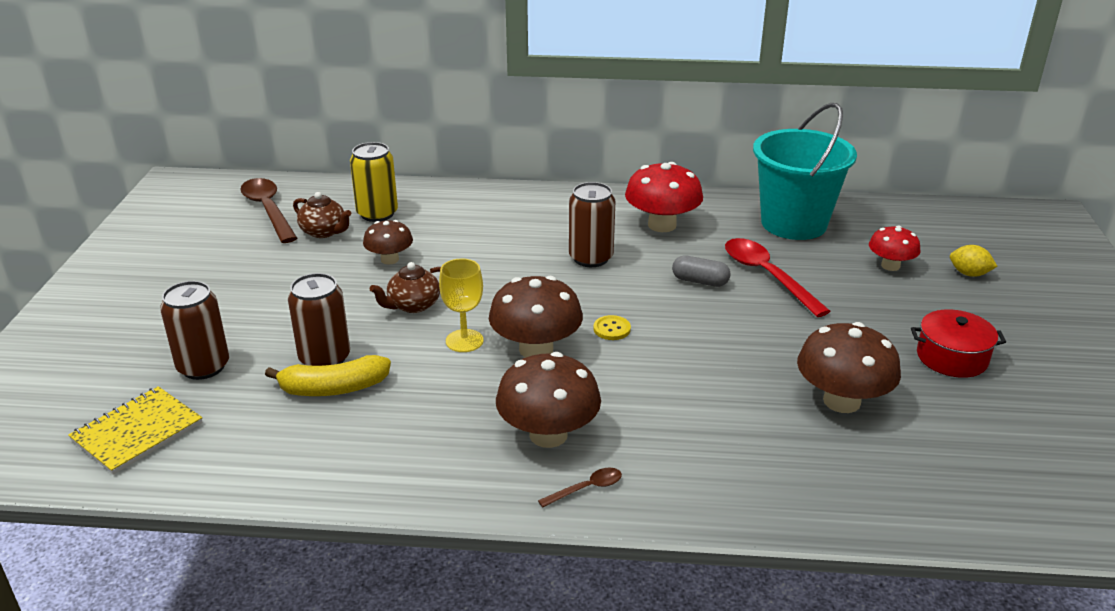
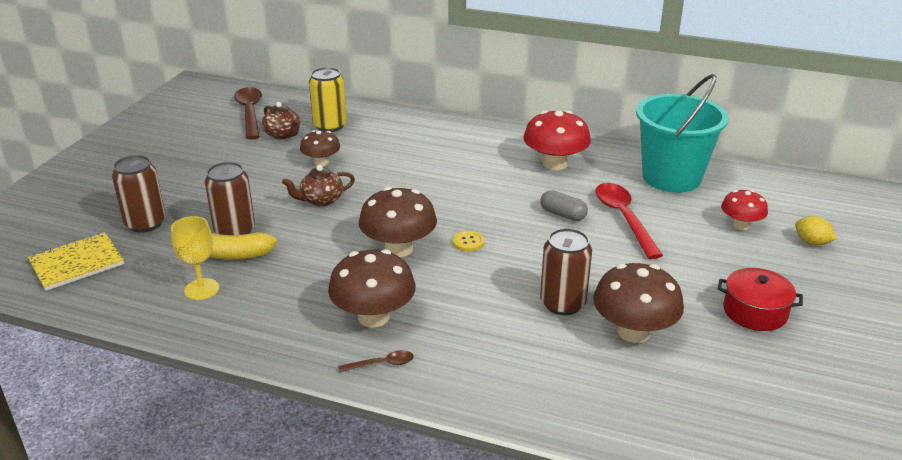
camera: 15 degrees right, 0 degrees up
yellow goblet [439,259,484,352] -> yellow goblet moved to [171,216,219,300]
brown can [569,182,615,267] -> brown can moved to [540,228,592,315]

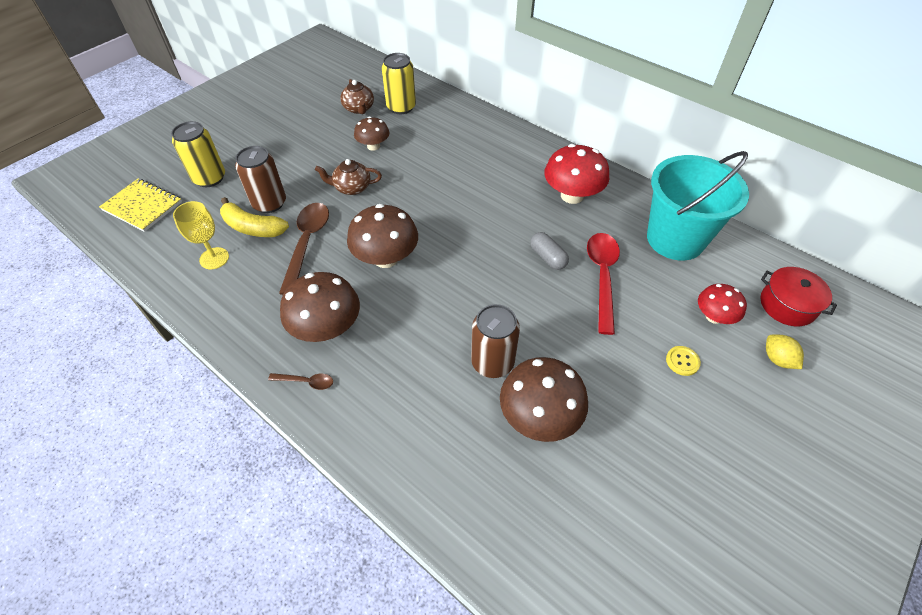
camera: 20 degrees right, 20 degrees up
yellow notebook [28,232,124,291] -> yellow notebook turned 45 degrees clockwise [99,178,182,232]
brown can [112,155,165,232] -> yellow can [171,121,225,187]
brown spoon [234,87,262,140] -> brown spoon moved to [279,203,329,295]
yellow button [453,231,484,252] -> yellow button moved to [666,346,701,376]
red pot [718,268,803,331] -> red pot moved to [761,267,837,326]

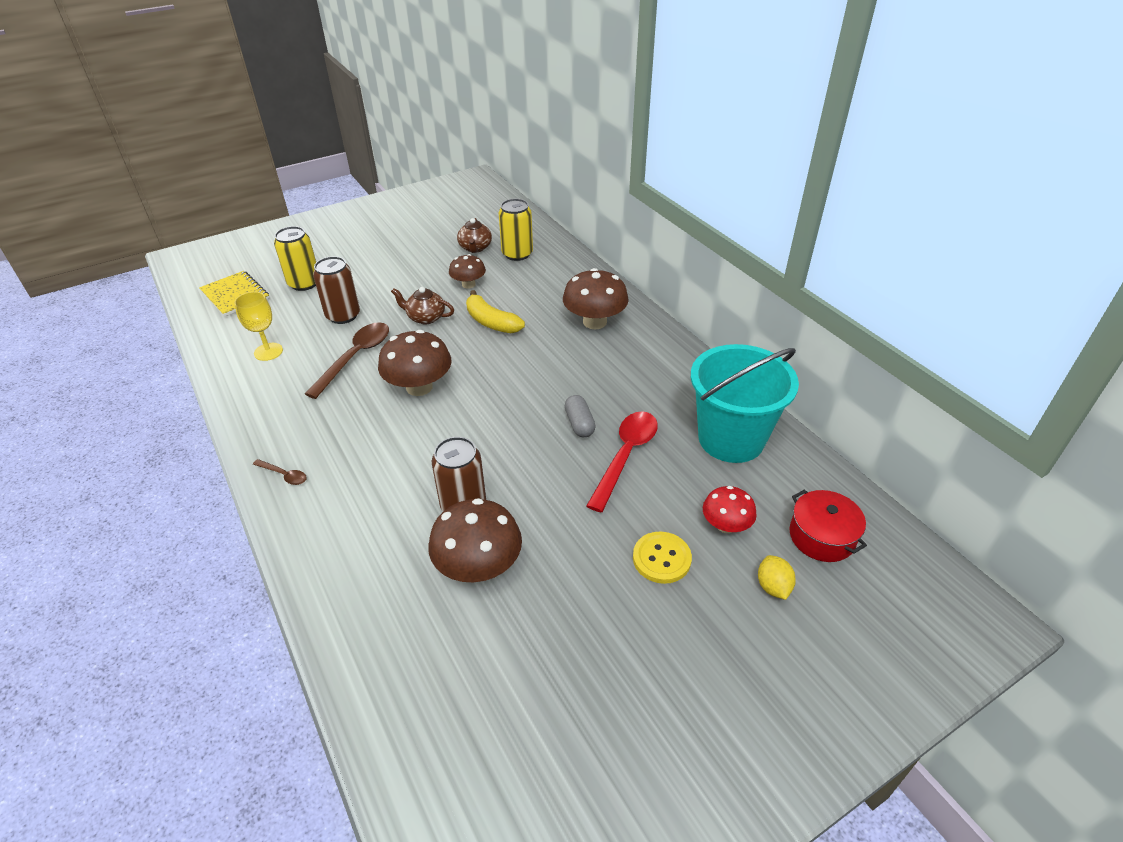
camera: 20 degrees right, 10 degrees down
yellow banana [220,197,289,237] -> yellow banana moved to [466,290,525,333]
brown mushroom [280,272,360,342] -> brown mushroom moved to [563,268,629,329]
red mushroom [544,144,609,204] -> none
yellow button [666,346,701,376] -> yellow button [633,532,692,584], size x1.56

